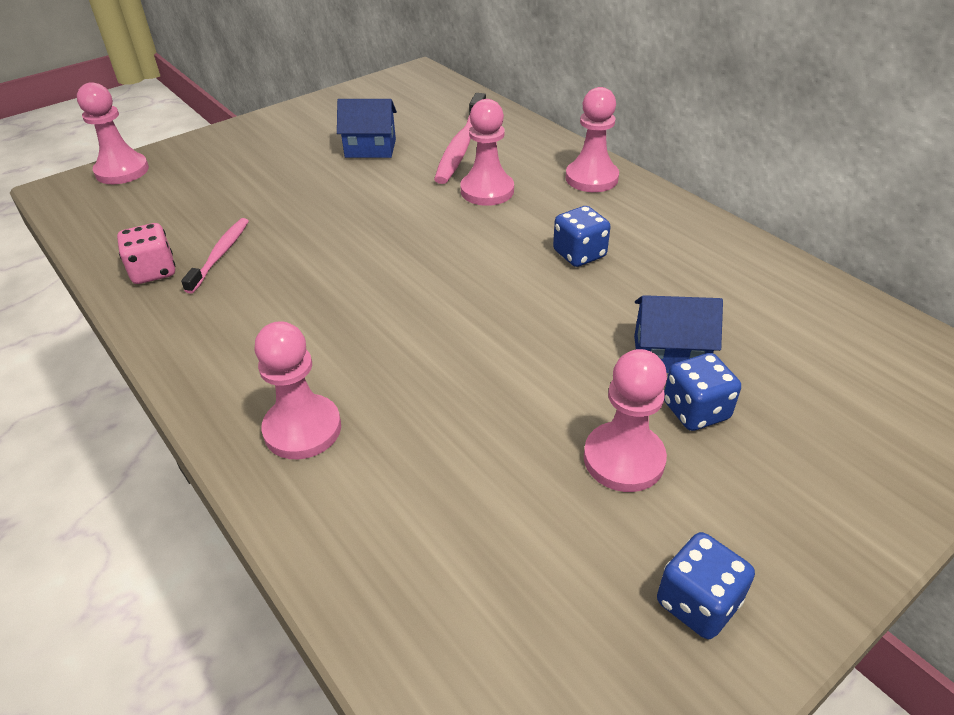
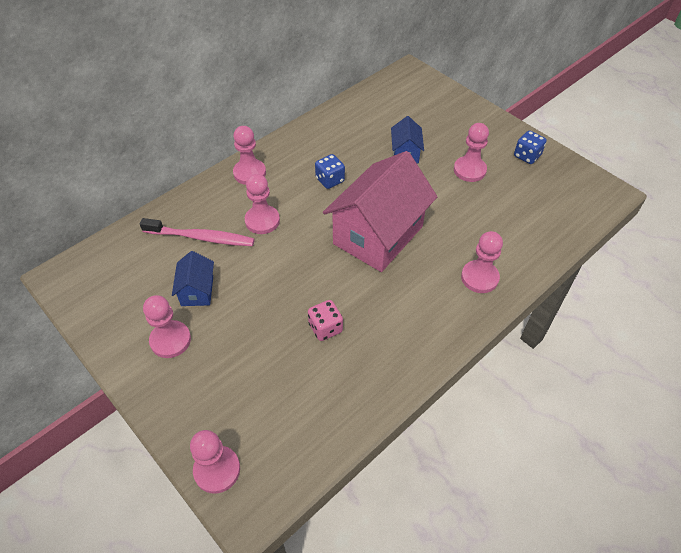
camera: 95 degrees left, 10 degrees up
pink dice [117,223,175,284] -> pink dice moved to [308,300,343,341]
pink toothbrush [181,218,249,294] -> none
blue dice [664,353,741,431] -> none
none -> pink pawn [143,295,191,358]
none -> pink house [323,151,437,272]

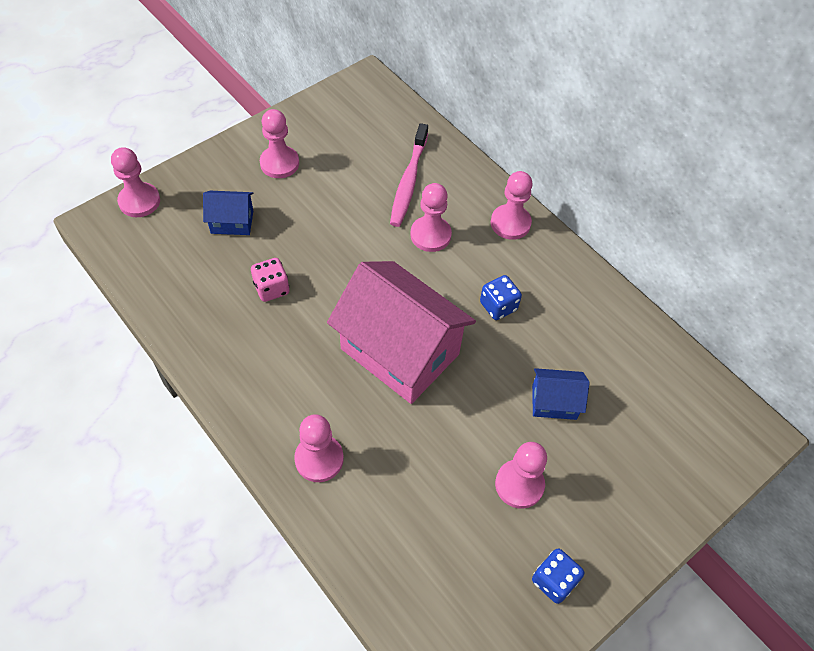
camera: 90 degrees right, 5 degrees up
blue house [172,251,214,306] -> blue house moved to [203,191,254,235]

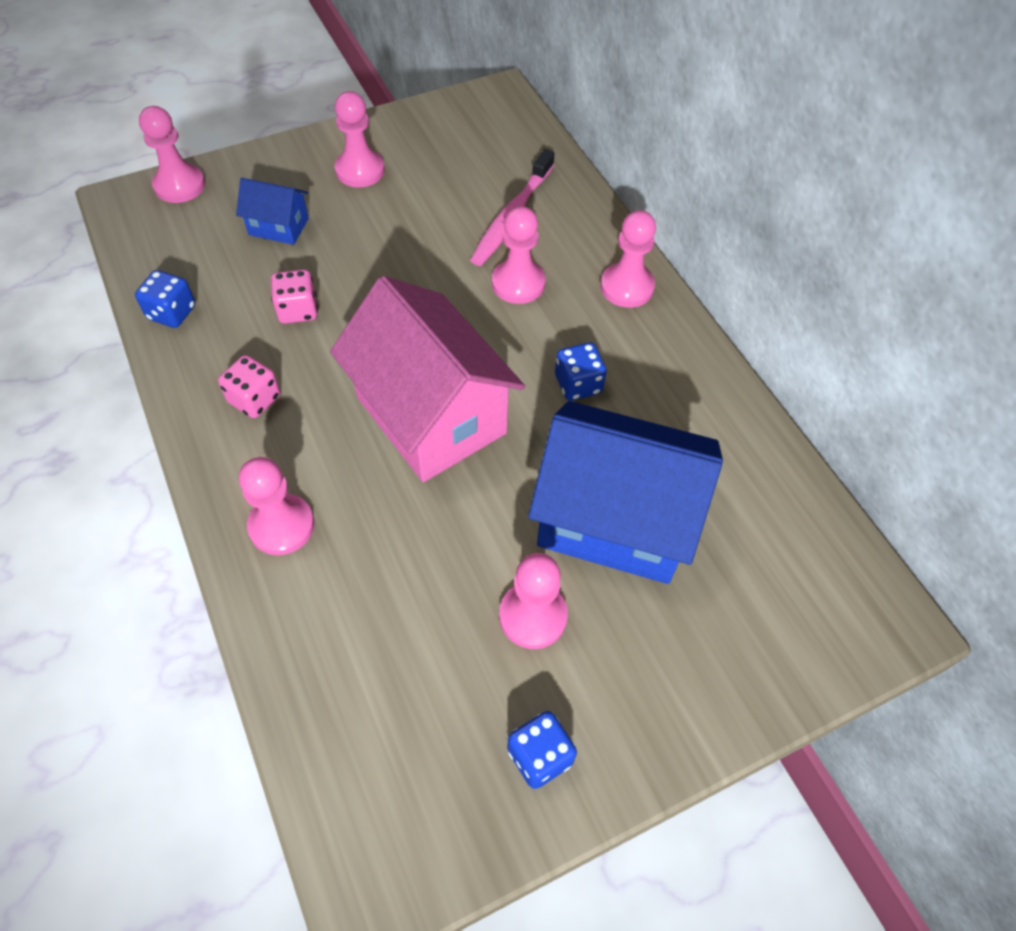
camera: 15 degrees right, 0 degrees up
blue house [532,368,590,420] -> blue house [528,401,723,584], size x2.20
none -> blue dice [135,270,195,328]
none -> pink dice [218,355,280,418]

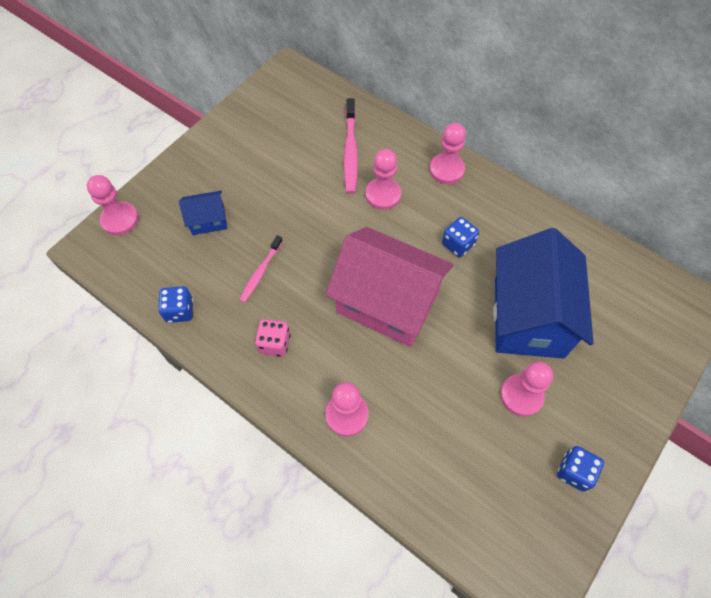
camera: 25 degrees left, 5 degrees up
pink dice [271,269,318,324] -> pink toothbrush [239,235,283,303]
pink pawn [335,91,385,187] -> none
blue house [528,401,723,584] -> blue house turned 75 degrees counterclockwise [494,228,594,359]

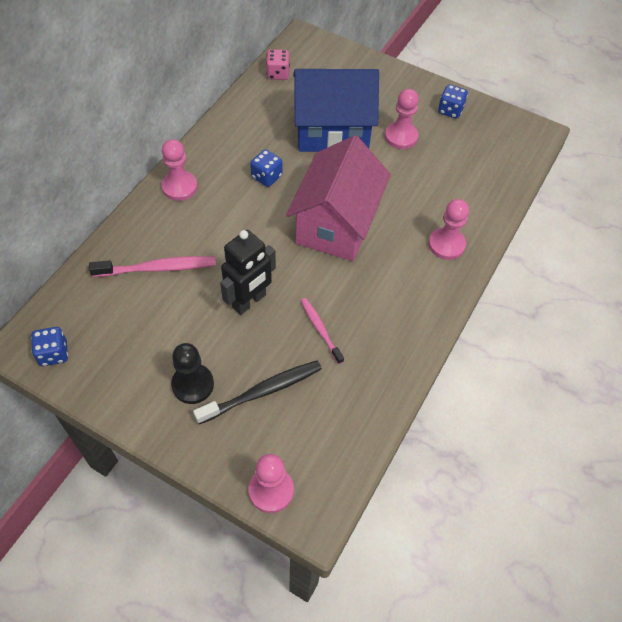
camera: 100 degrees left, 5 degrees down
blue dice [158,286,193,323] -> blue dice moved to [31,327,68,366]
blue house [179,191,227,235] -> black toothbrush [193,361,322,424]
pink toothbrush [239,235,283,303] -> pink toothbrush turned 135 degrees counterclockwise [301,298,344,364]
pink dice [255,319,290,357] -> pink dice moved to [266,49,290,80]
pink pawn [365,149,402,210] -> none
none -> black pawn [171,343,214,404]
none -> black robot [220,230,276,315]

